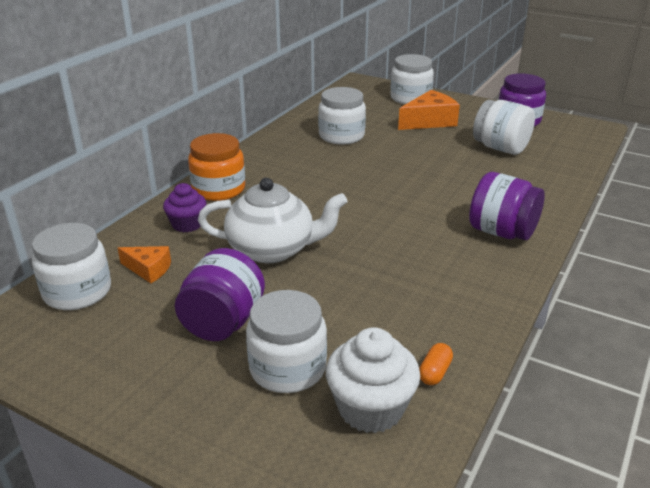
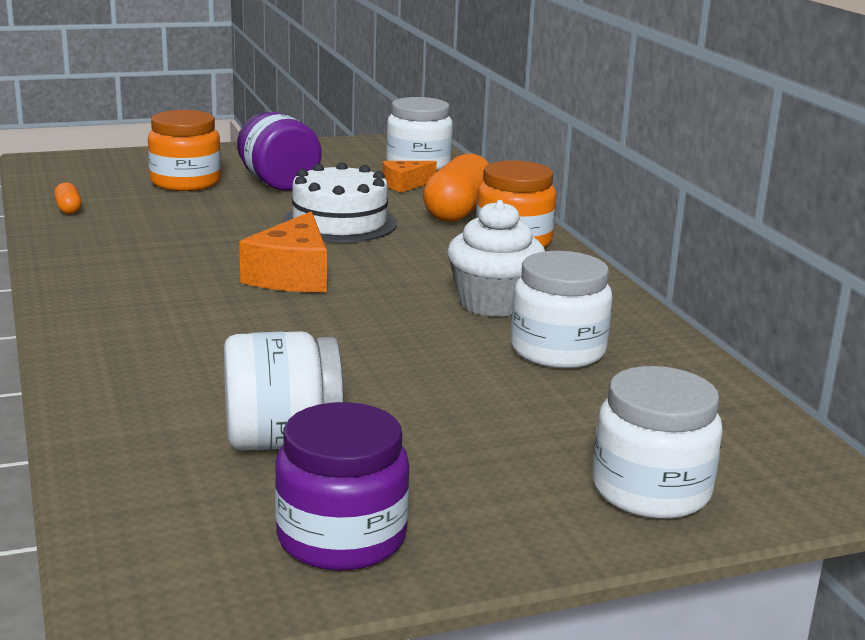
camera: 130 degrees right, 10 degrees down
purple cupcake [163,183,206,233] -> orange capsule [423,154,489,222]
white teapot [198,178,347,263] -> white cake [282,162,397,243]
white jar [246,290,327,393] -> orange jar [148,110,221,191]
white cupcake [326,327,420,433] -> white cupcake moved to [447,200,545,317]
orange cheese [398,90,460,130] -> orange cheese moved to [239,211,327,292]
purple jar [469,172,545,240] -> none

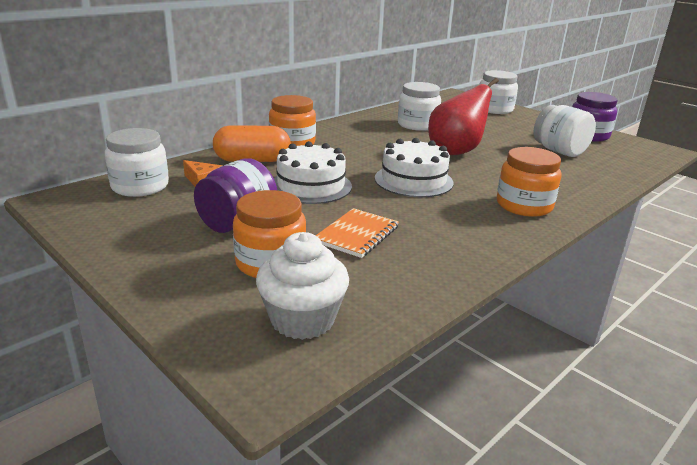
camera: 115 degrees left, 5 degrees up
orange capsule [54,182,82,214] -> none
orange cheese [239,211,327,292] -> white cake [375,138,454,197]
white cupcake [447,200,545,317] -> white cupcake moved to [256,232,349,340]
none -> orange notebook [315,208,399,258]
none -> red pear [428,78,499,155]
none -> orange jar [497,147,562,217]

